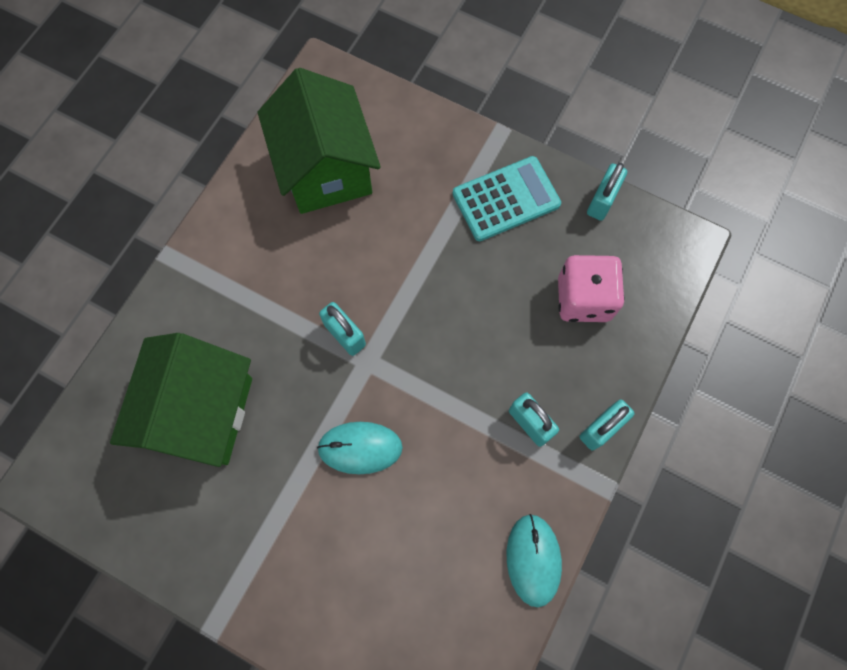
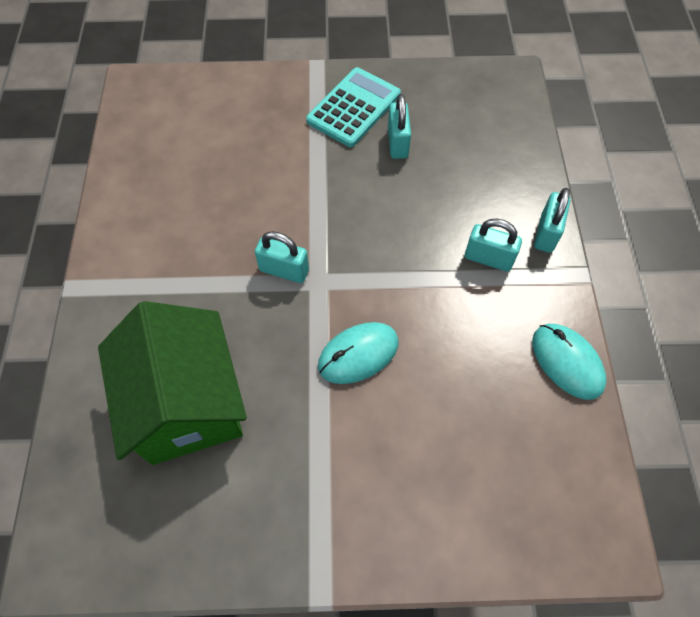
camera: 30 degrees left, 10 degrees down
green house [258,68,381,214] -> none
pink dice [558,255,625,322] -> none
turquoise padlock [587,163,627,221] -> turquoise padlock moved to [388,94,411,159]

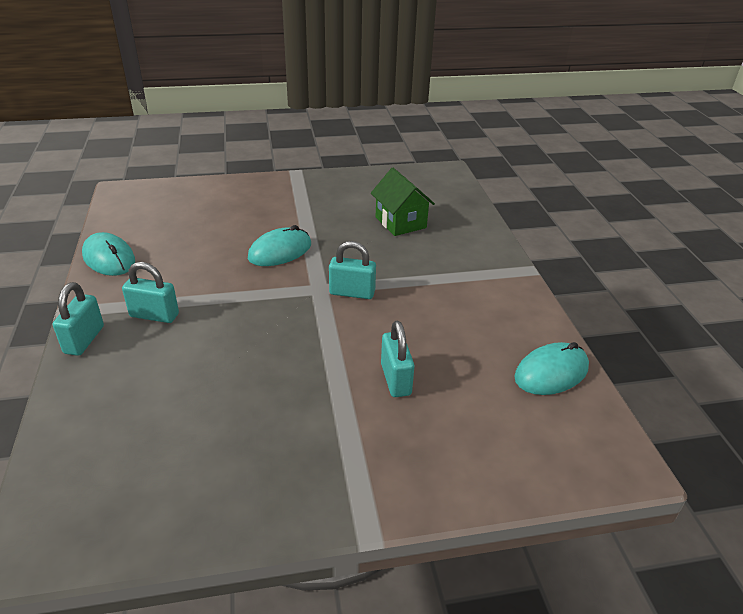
camera: 170 degrees right, 25 degrees down
green house [98,301,247,465] -> green house [371,168,435,236], size x0.57
turquoise calculator [306,67,401,147] -> none
turquoise padlock [388,94,411,159] -> turquoise padlock moved to [381,321,415,397]
none -> turquoise mouse [514,342,589,395]

